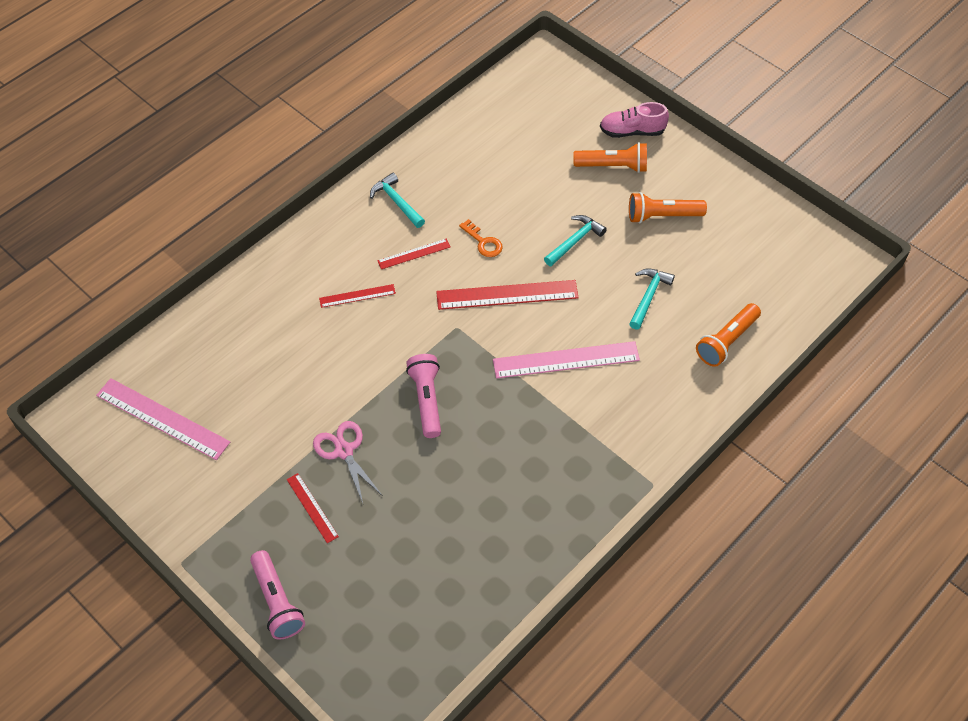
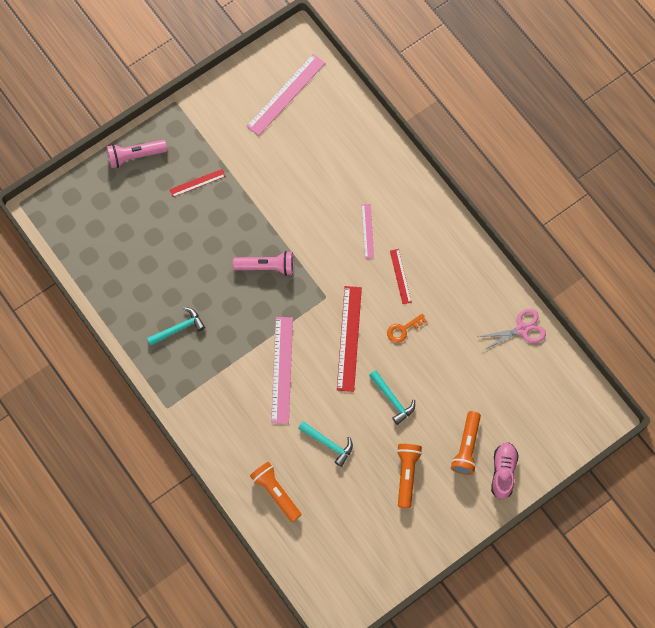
camera: 100 degrees right, 15 degrees up
pink scissors [313,421,383,503] -> pink scissors moved to [478,309,546,350]
red ruler [319,284,396,308] -> pink ruler [362,204,374,258]
turquoise hammer [370,173,425,228] -> turquoise hammer moved to [147,307,205,346]

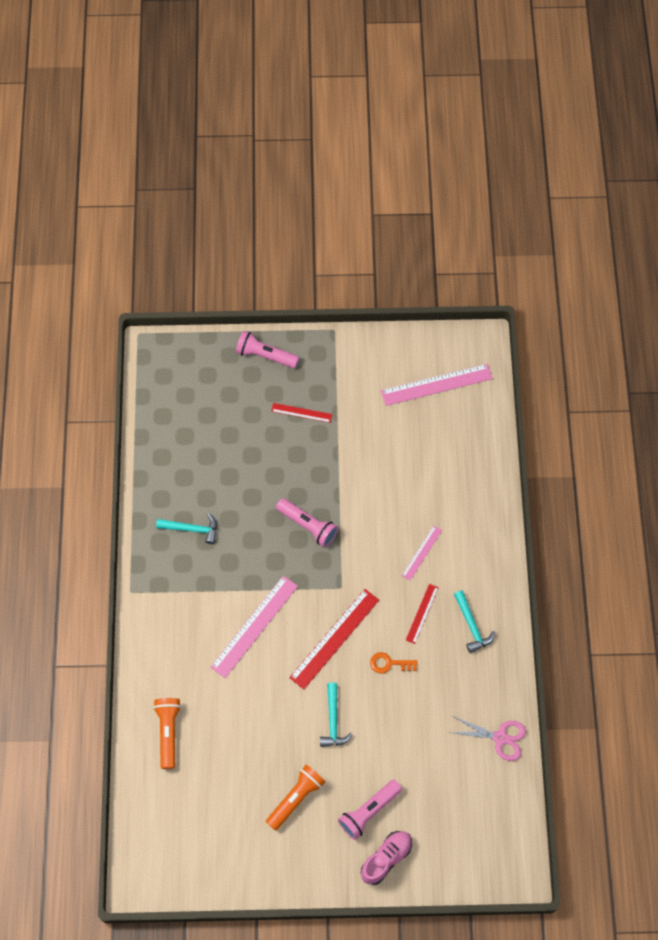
camera: 35 degrees right, 5 degrees down
turquoise hammer [298,421,353,467] -> turquoise hammer moved to [454,590,495,653]
orange flashlight [451,411,481,475] -> pink flashlight [338,780,402,840]

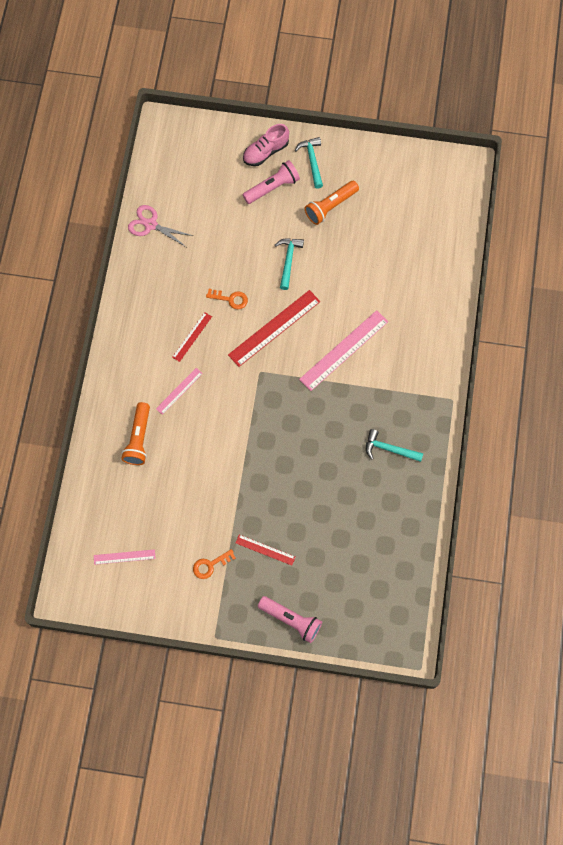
camera: 170 degrees left, 5 degrees up
orange flashlight [153,698,181,769] -> orange flashlight moved to [121,402,150,465]
pink flashlight [276,498,338,547] -> none
pink ruler [381,364,493,406] -> pink ruler [94,549,156,565], size x0.54
turquoise hammer [454,590,495,653] -> turquoise hammer moved to [294,137,323,189]
none -> orange key [193,549,236,579]

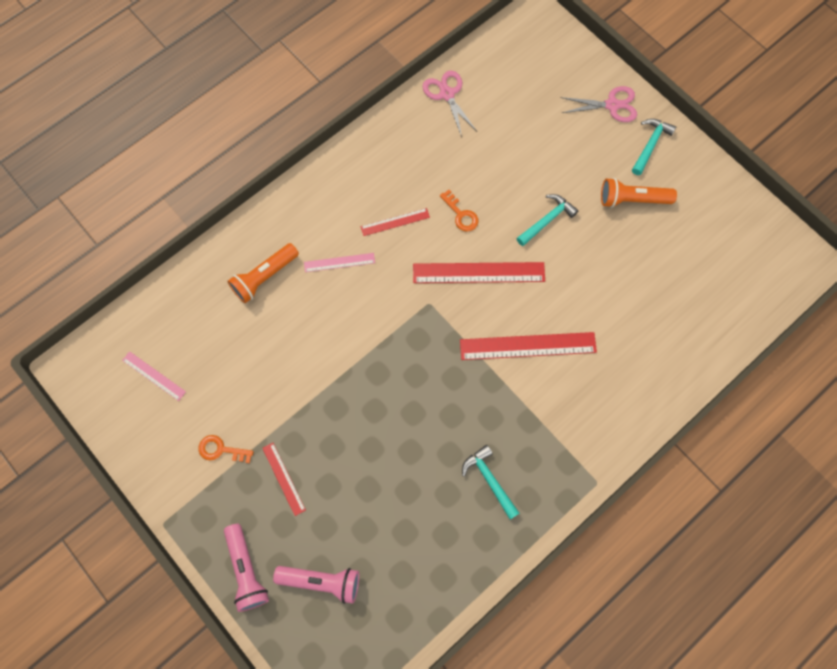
camera: 40 degrees right, 0 degrees up
pink shoe [243,124,289,166] -> pink scissors [560,86,637,122]
pink flashlight [243,160,300,204] -> pink flashlight moved to [273,566,359,604]
pink ruler [299,310,388,391] -> red ruler [460,332,597,360]

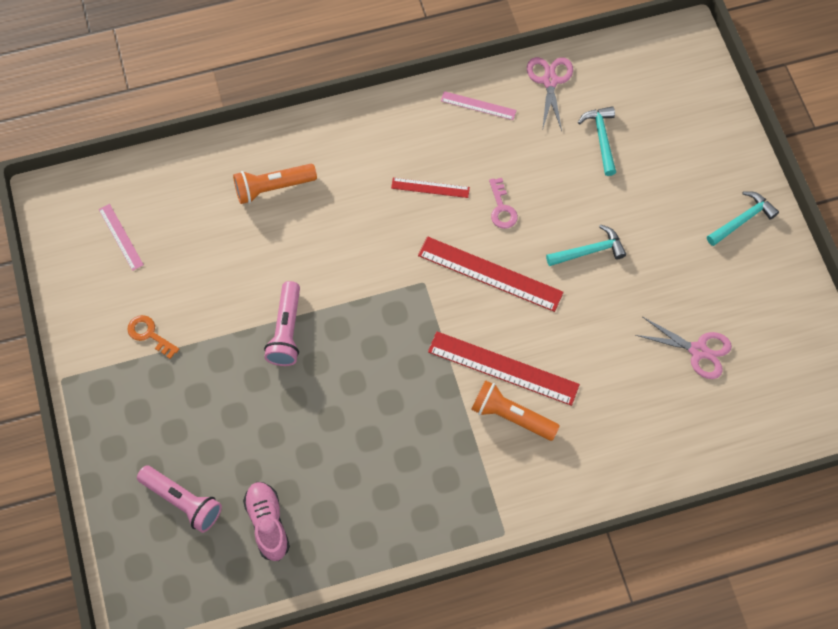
camera: 25 degrees right, 5 degrees down
pink flashlight [224,524,269,612] -> pink flashlight moved to [264,281,300,366]
red ruler [262,443,306,516] -> none
pink ruler [304,253,375,272] -> pink ruler moved to [441,91,516,120]
orange key [440,190,479,232] -> pink key [489,178,518,229]
turquoise hammer [462,445,520,519] -> turquoise hammer moved to [578,106,616,176]
pink scissors [560,86,637,122] -> pink scissors moved to [635,317,732,379]
orange flashlight [601,178,677,208] -> orange flashlight moved to [471,380,560,441]
none -> pink shoe [243,482,290,561]

